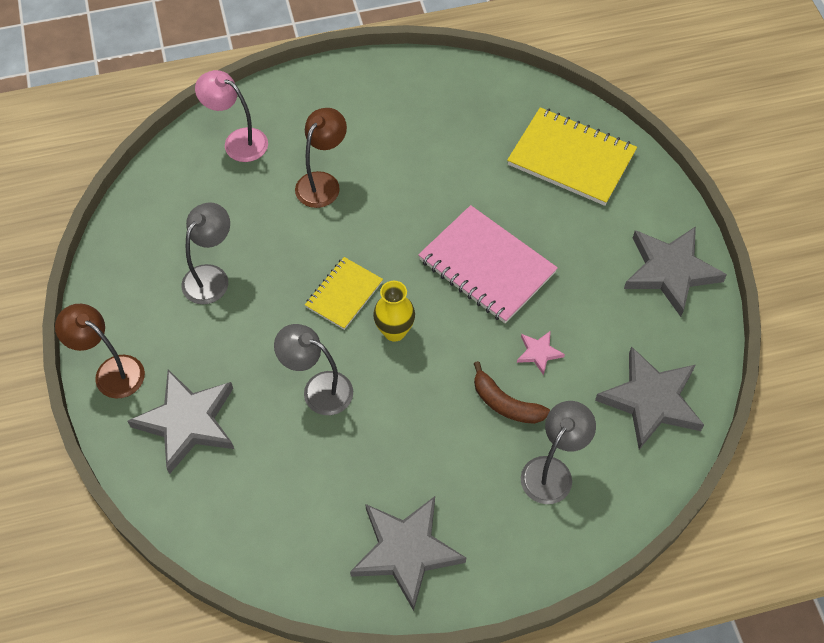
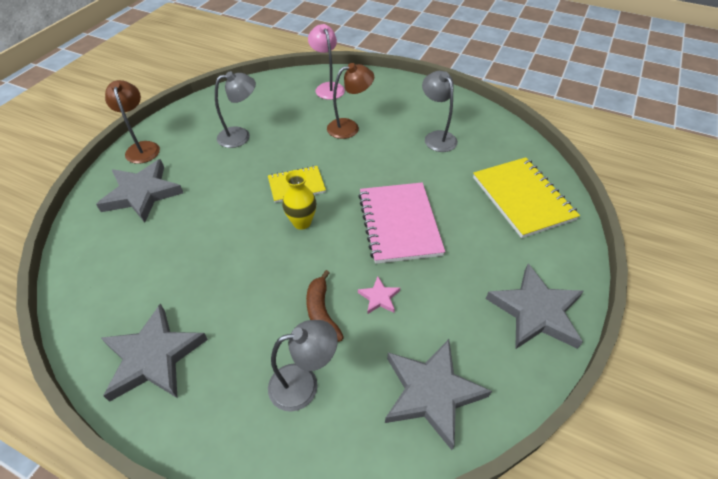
camera: 40 degrees right, 10 degrees down
grey lamp [274,324,353,415] -> grey lamp moved to [422,71,458,152]

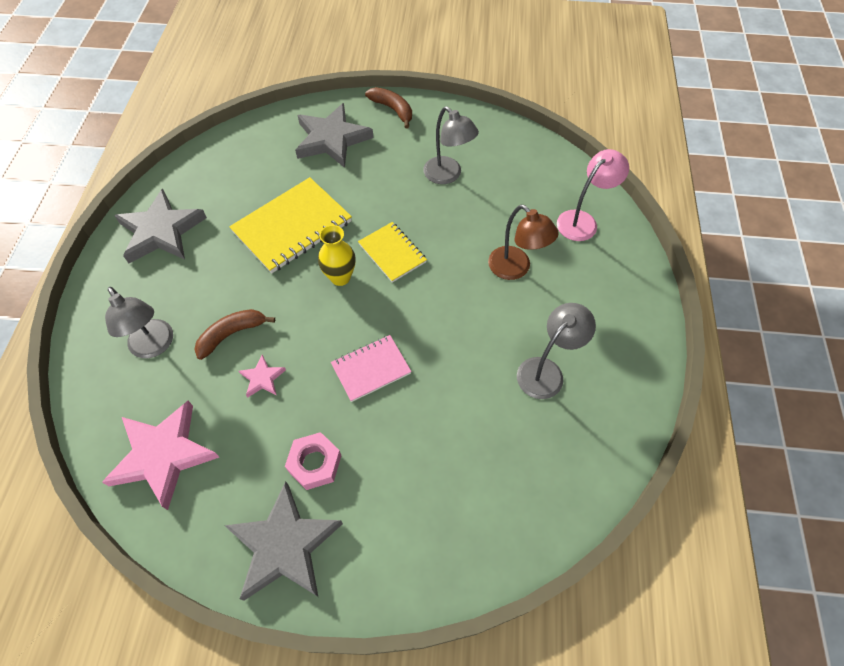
camera: 70 degrees right, 10 degrees up
brown lamp [105,80,160,164] -> brown banana [365,87,412,129]
pink notebook [358,183,445,264] -> pink notebook [331,335,412,402], size x0.59
grey star [385,339,492,450] -> pink star [102,401,219,510]
yellow notebook [473,157,580,238] -> yellow notebook moved to [229,177,352,274]
none -> pink nut [285,432,341,490]

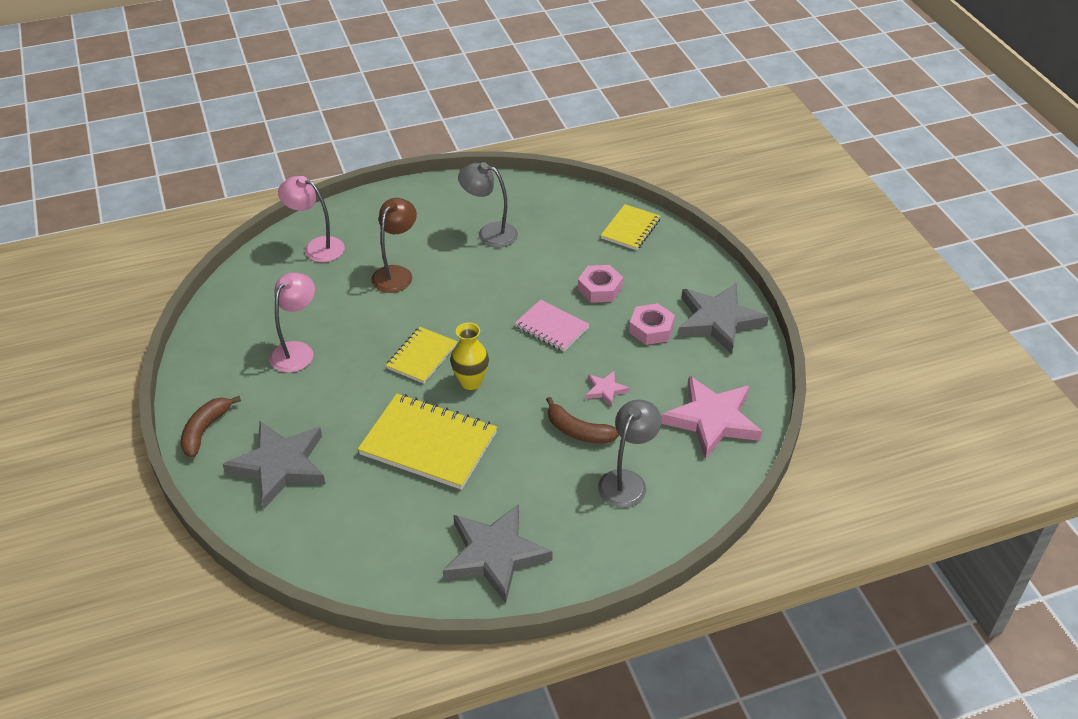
camera: 115 degrees left, 15 degrees down
grey lamp [423,106,479,184] -> pink lamp [269,272,315,373]
none -> pink nut [578,265,623,303]
none -> yellow notebook [601,204,660,250]

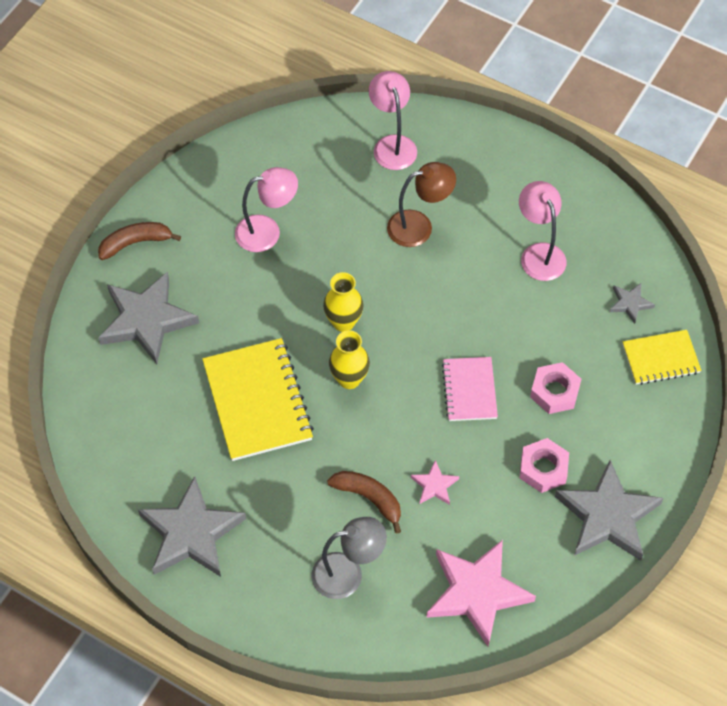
camera: 50 degrees right, 15 degrees up
yellow notebook [386,327,457,384] -> yellow vase [323,272,364,332]
grey lamp [458,162,518,248] -> pink lamp [519,181,567,281]
brown banana [546,397,619,444] -> brown banana turned 135 degrees clockwise [327,471,401,534]
none -> grey star [609,283,655,324]

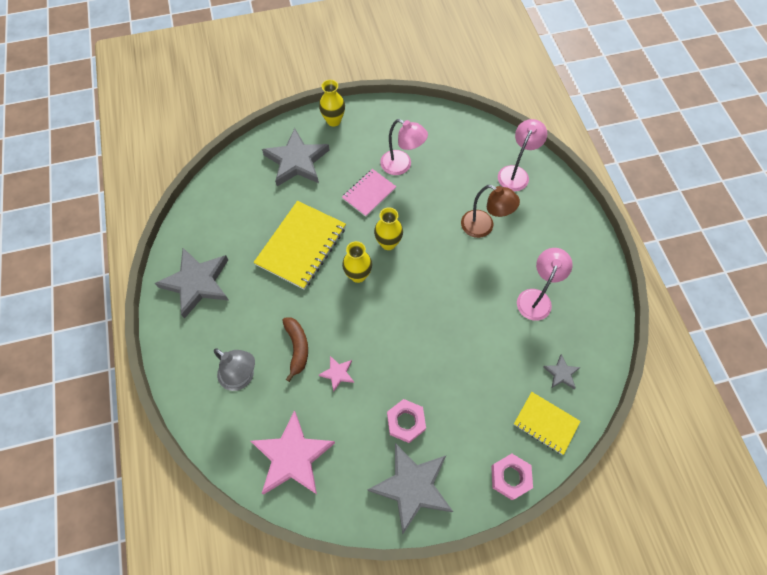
camera: 45 degrees right, 5 degrees up
brown banana [98,222,181,260] -> yellow vase [319,80,345,127]
pink notebook [442,357,498,421] -> pink notebook moved to [342,169,396,217]
pink nut [530,362,581,414] -> pink nut moved to [491,454,533,500]

